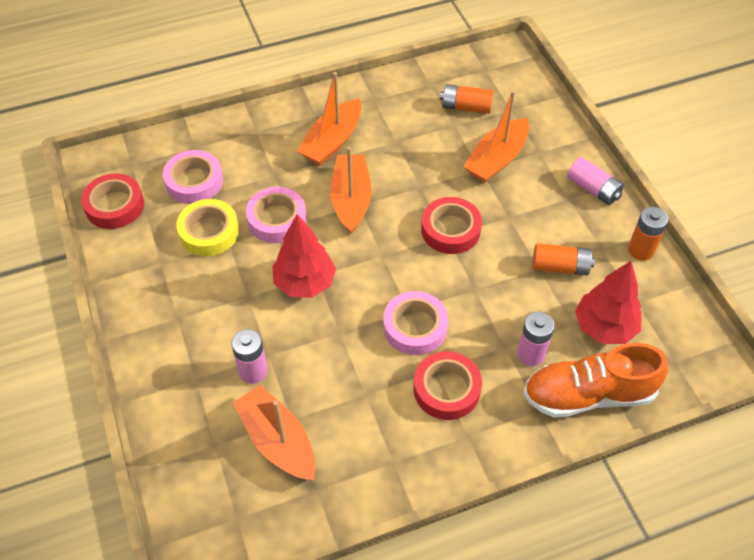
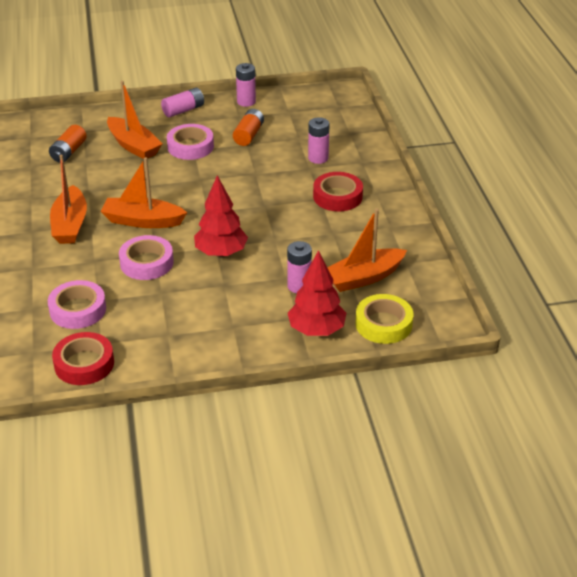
camera: 80 degrees left, 15 degrees down
yellow tape [176,199,239,256] -> yellow tape moved to [355,294,413,344]
orange boat [297,72,361,166] -> orange boat turned 45 degrees clockwise [50,155,87,244]
pink tape [383,291,448,355] -> pink tape moved to [167,124,214,160]
red tape [421,197,482,254] -> none
orange shoe [523,343,668,418] -> none
red tree [575,261,641,344] -> red tree moved to [288,250,346,336]
orange battery [628,207,668,261] -> pink battery [236,63,256,107]

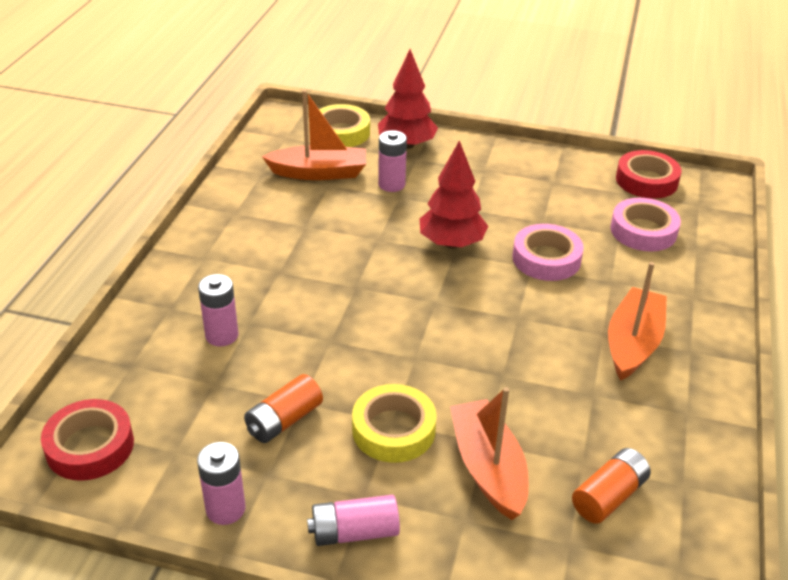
camera: 155 degrees left, 0 degrees up
orange boat [100,157,187,228] -> none
pink tape [167,124,214,160] -> yellow tape [352,384,437,463]
red tape [313,172,363,211] -> red tape moved to [41,399,134,481]

